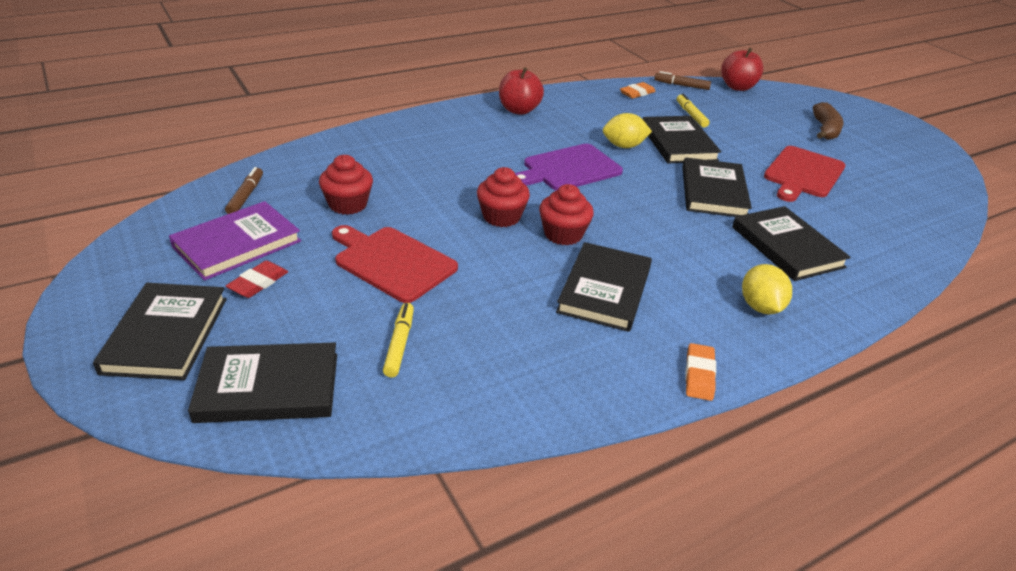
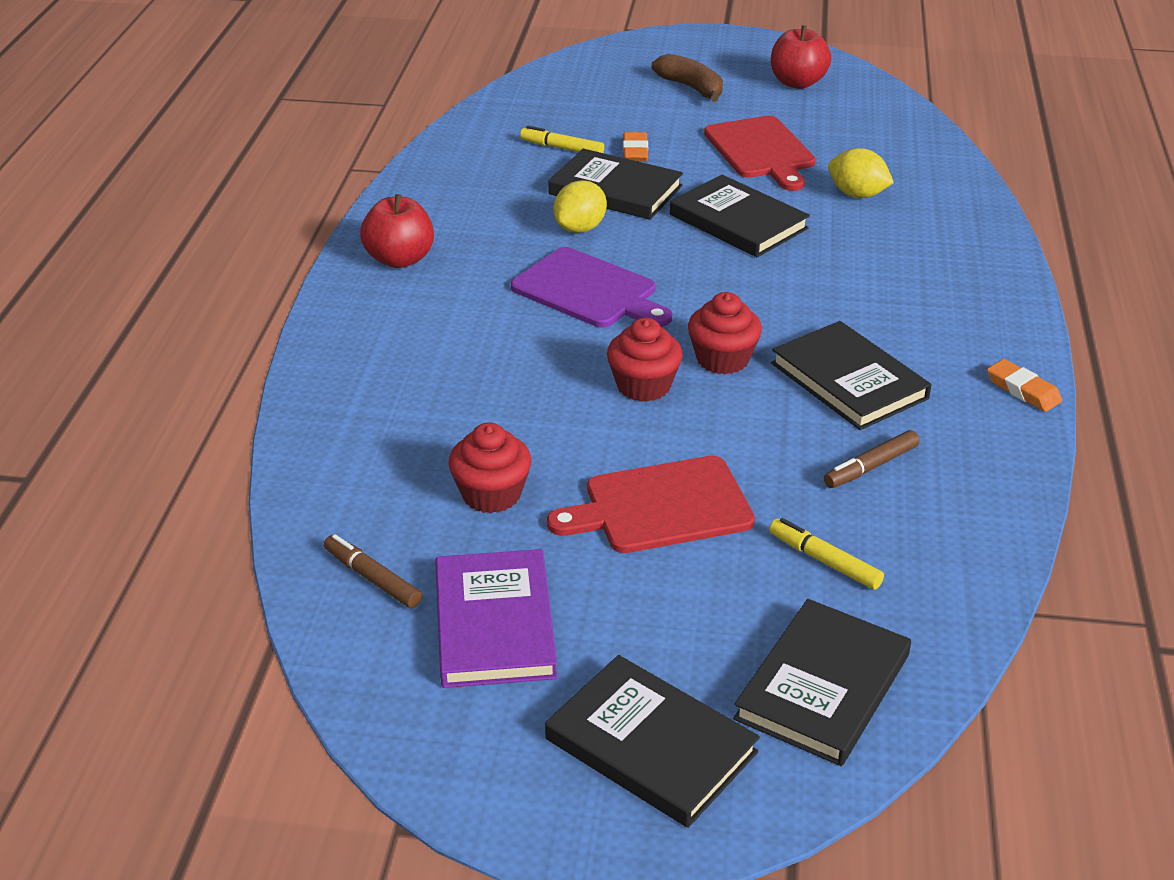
camera: 50 degrees left, 0 degrees up
red eraser [226,260,288,298] -> none
purple cutting board [515,144,623,190] -> purple cutting board turned 60 degrees counterclockwise [511,247,672,328]
orange eraser [620,82,656,99] -> orange eraser moved to [623,132,648,162]
brown marker [654,71,711,90] -> brown marker moved to [824,430,919,488]
red apple [721,48,763,91] -> red apple moved to [771,25,831,89]
black book [732,206,851,281] -> none
yellow lemon [742,264,792,314] -> yellow lemon moved to [828,148,894,198]

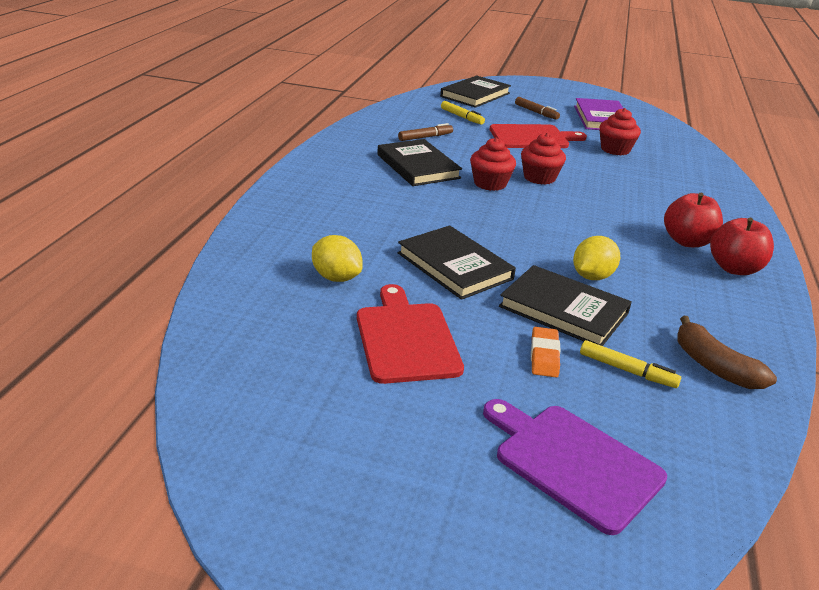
camera: 175 degrees left, 5 degrees down
brown marker [324,534,422,608] -> brown marker moved to [515,97,560,120]
purple cutting board [511,247,672,328] -> purple cutting board moved to [483,399,667,535]
black book [545,655,760,828] -> none
brown banana [652,54,723,102] -> brown banana moved to [677,316,777,389]
red apple [771,25,831,89] -> red apple moved to [664,193,723,247]
orange eraser [987,359,1062,412] -> none

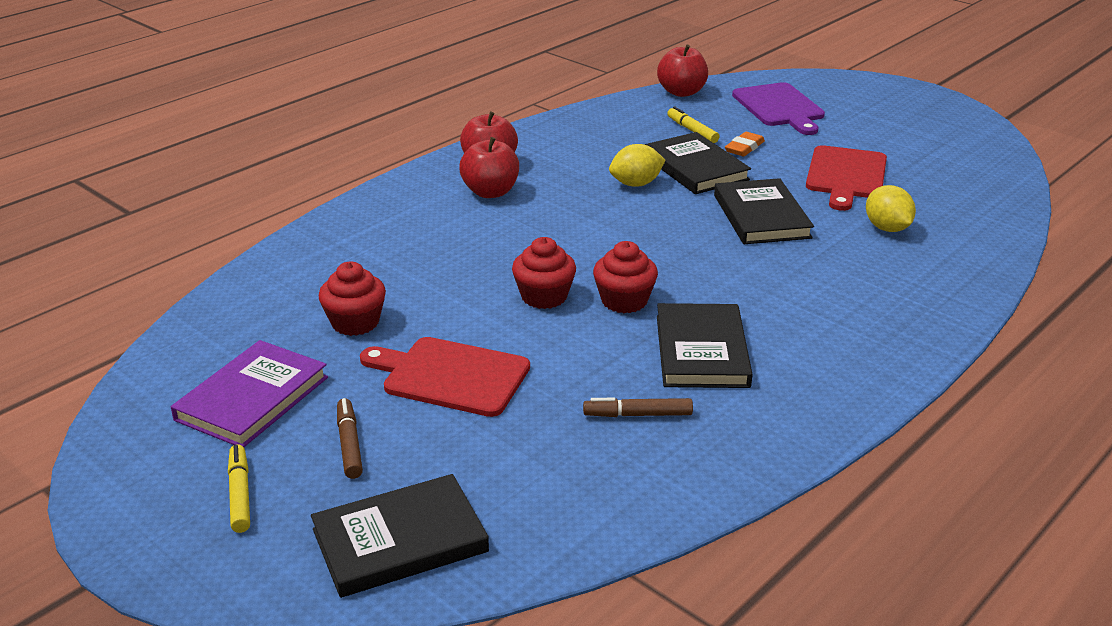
camera: 150 degrees left, 0 degrees up
yellow marker [441,101,485,124] -> yellow marker moved to [228,445,250,533]
brown banana [677,316,777,389] -> none
none -> red apple [657,44,708,97]

